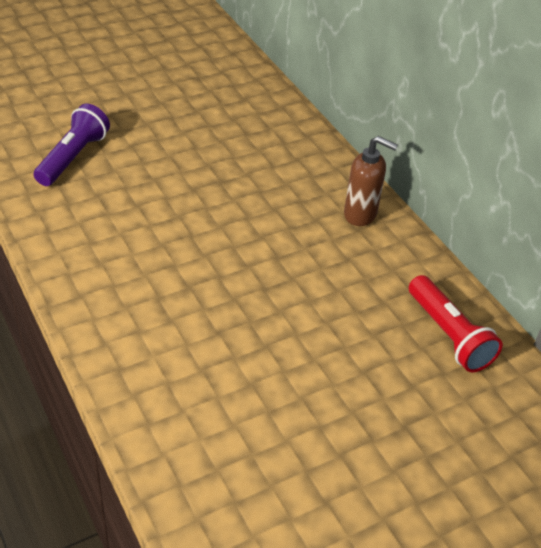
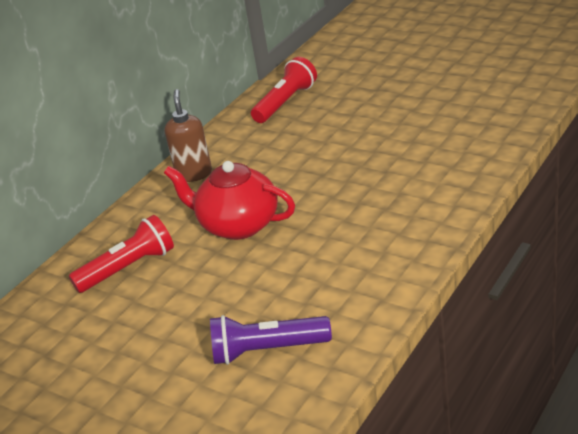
camera: 110 degrees left, 10 degrees down
none -> red flashlight [69,215,174,293]
none -> red teapot [164,161,295,240]

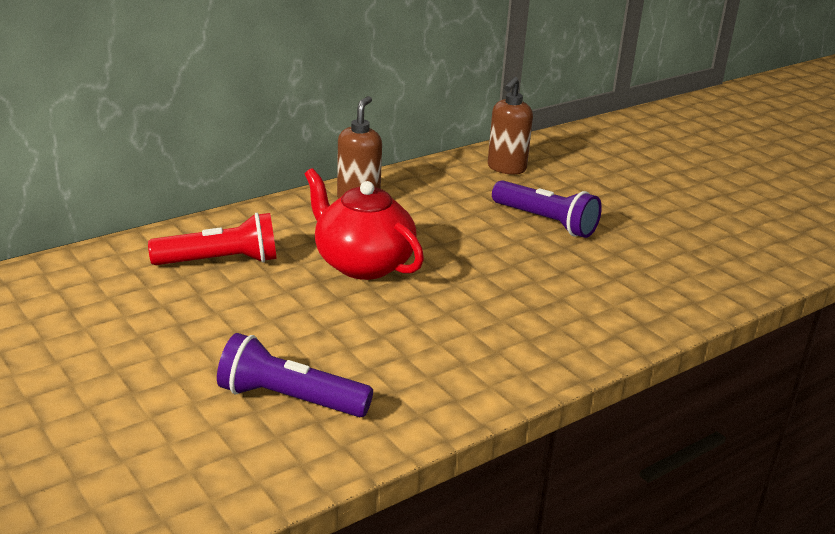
camera: 15 degrees right, 5 degrees down
red flashlight [251,57,317,123] -> brown soap dispenser [488,77,533,174]
none -> purple flashlight [492,180,602,238]

